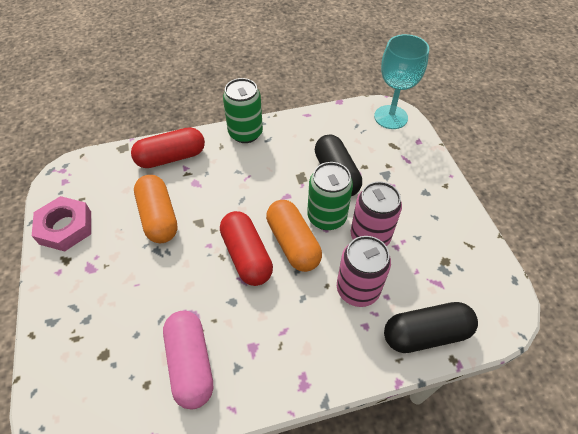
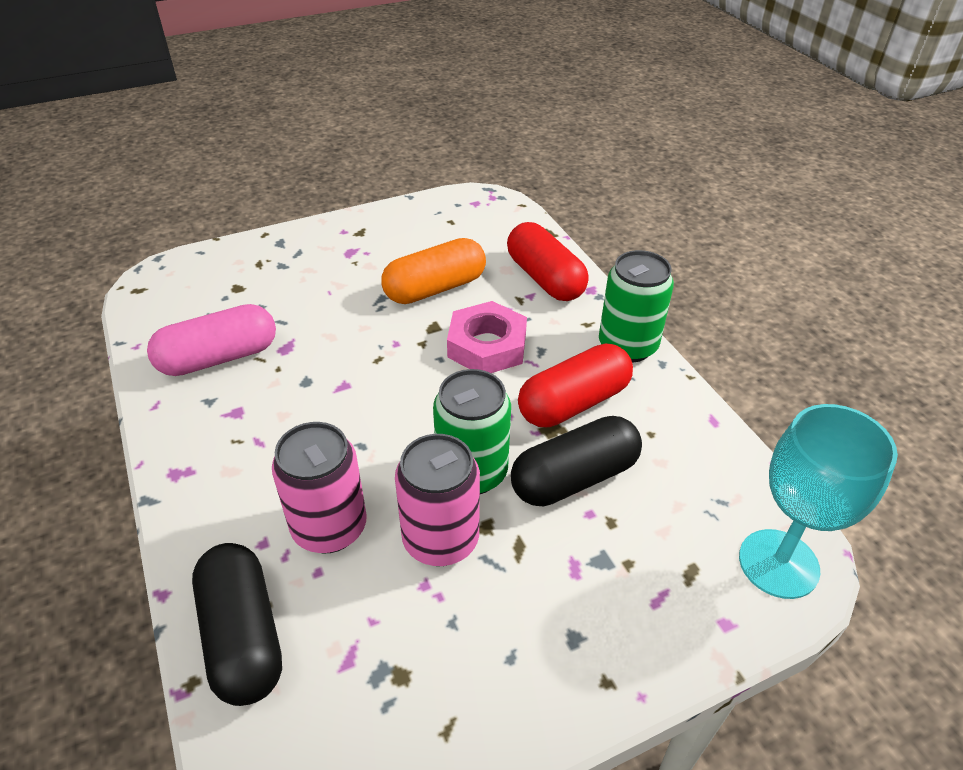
camera: 80 degrees right, 10 degrees down
pink nut [32,196,91,252] -> pink nut moved to [447,301,527,373]
red capsule [220,211,273,286] -> red capsule moved to [518,343,633,427]
orange capsule [266,200,322,272] -> none

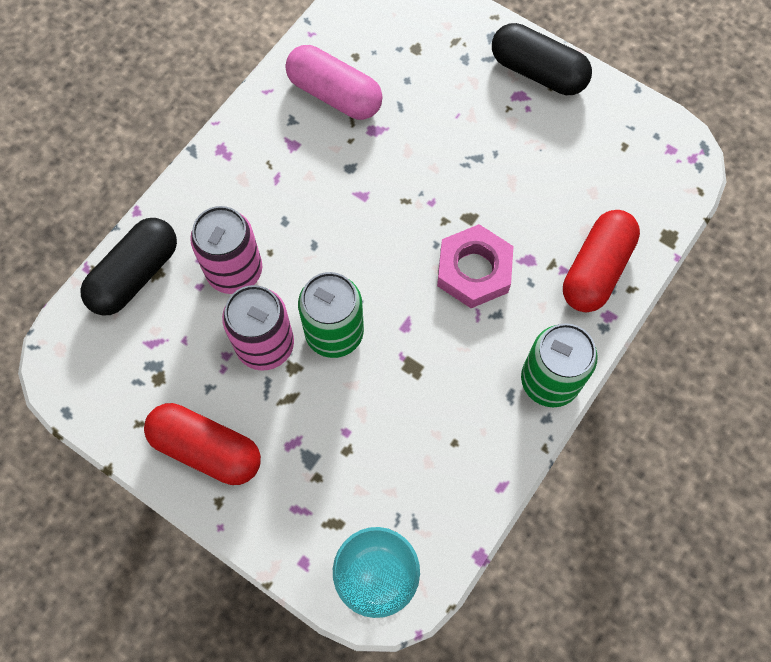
camera: 60 degrees right, 25 degrees up
orange capsule [381,238,486,304] -> none
black capsule [511,416,642,506] -> black capsule moved to [492,23,592,95]
red capsule [518,343,633,427] -> red capsule moved to [144,403,261,485]

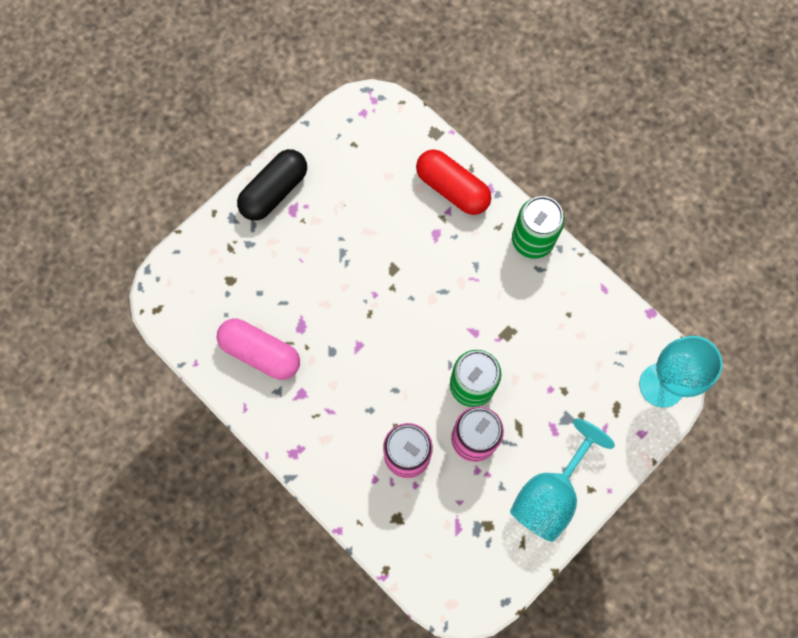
camera: 80 degrees left, 5 degrees up
black capsule [80,218,177,316] -> none
red capsule [144,403,261,485] -> turquoise goblet [510,418,615,542]
pink capsule [285,45,383,120] -> pink capsule turned 75 degrees clockwise [216,319,300,380]
pink nut [437,224,514,308] -> none

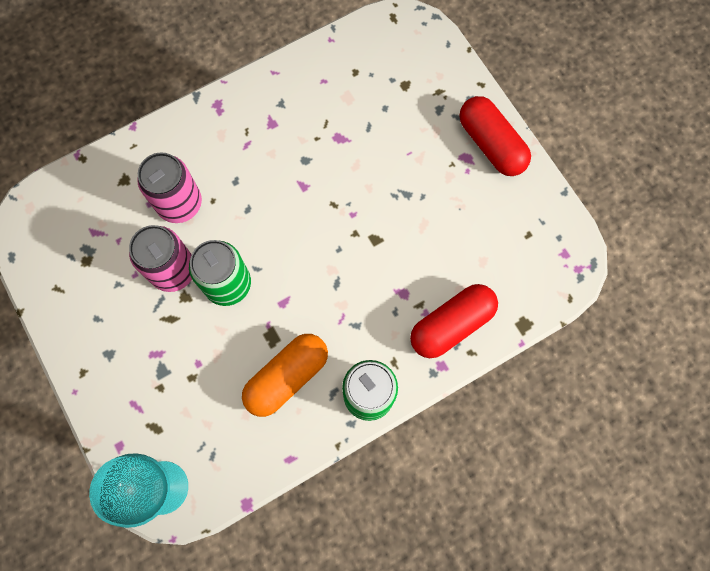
camera: 105 degrees right, 0 degrees up
pink capsule [216,319,300,380] -> none
black capsule [237,149,307,221] -> red capsule [460,96,531,176]
turquoise goblet [510,418,615,542] -> none
none -> orange capsule [242,334,328,417]

